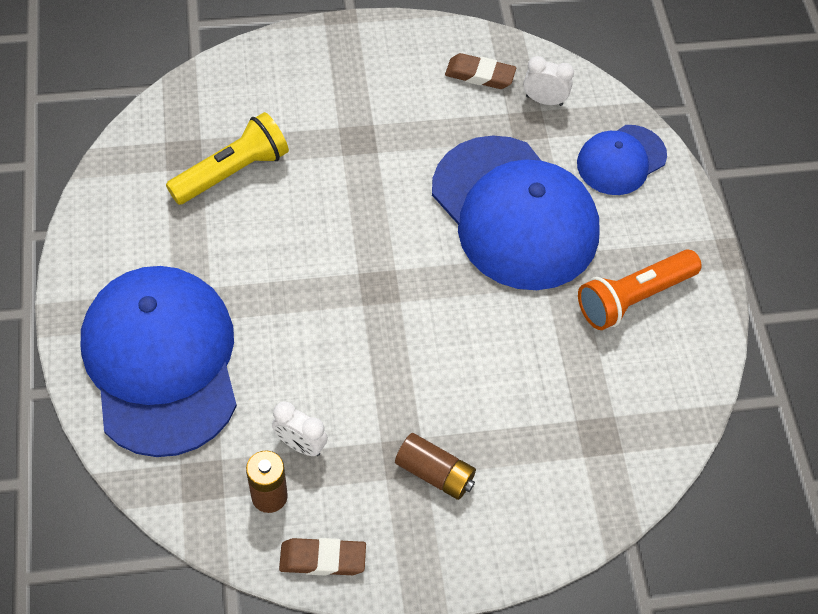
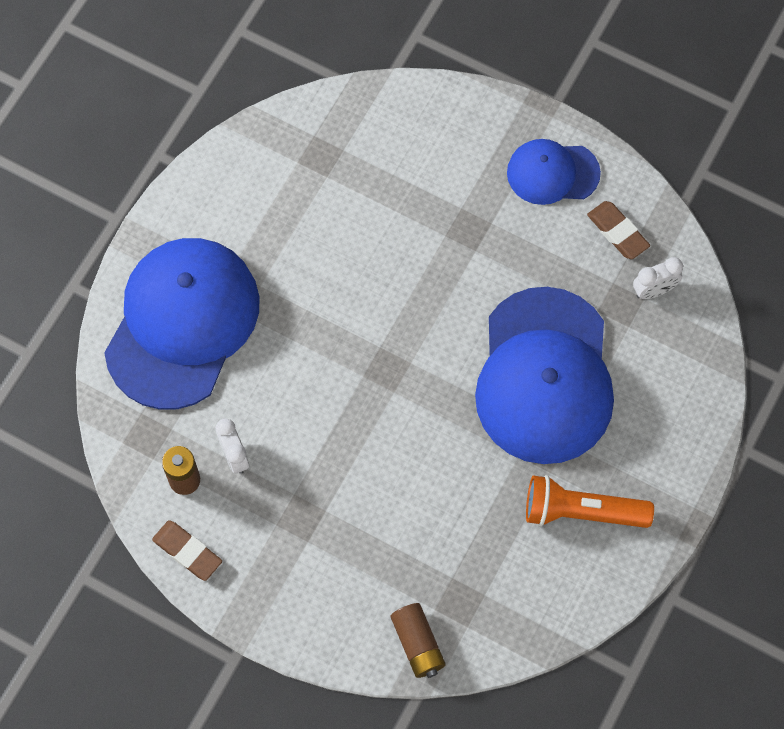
camera: 40 degrees right, 10 degrees up
yellow flashlight [166,112,289,205] -> none
brown battery [395,433,476,500] -> brown battery moved to [391,603,446,678]
white clock [523,56,574,106] -> white clock turned 105 degrees clockwise [633,257,683,299]
blue cap [577,125,667,195] -> blue cap moved to [507,139,601,205]

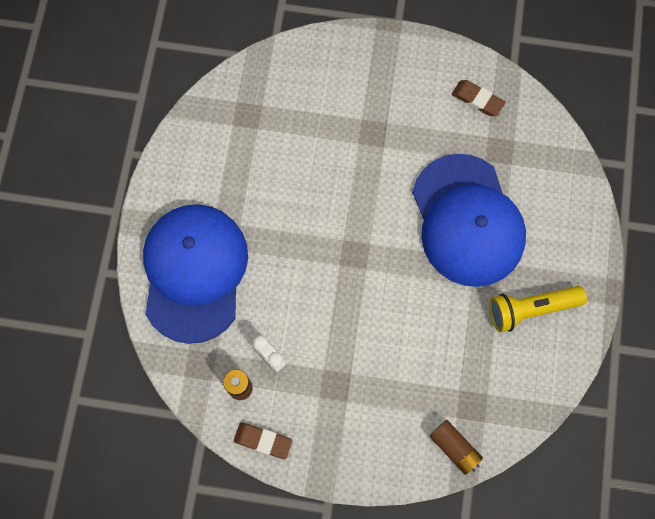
camera: 20 degrees left, 5 degrees up
blue cap [507,139,601,205] -> none
orange flashlight [526,475,654,528] -> yellow flashlight [489,286,587,332]
white clock [633,257,683,299] -> none

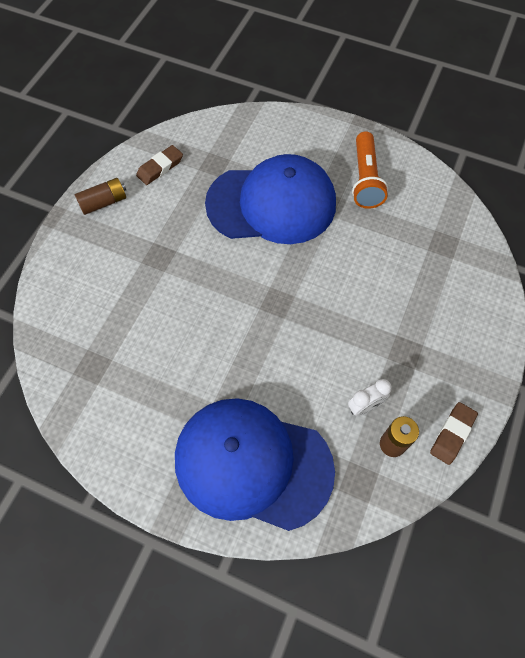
camera: 75 degrees left, 10 degrees down
brown battery [429,420,483,475] -> brown battery moved to [75,178,126,215]
yellow flashlight [489,286,587,332] -> orange flashlight [352,131,388,209]

